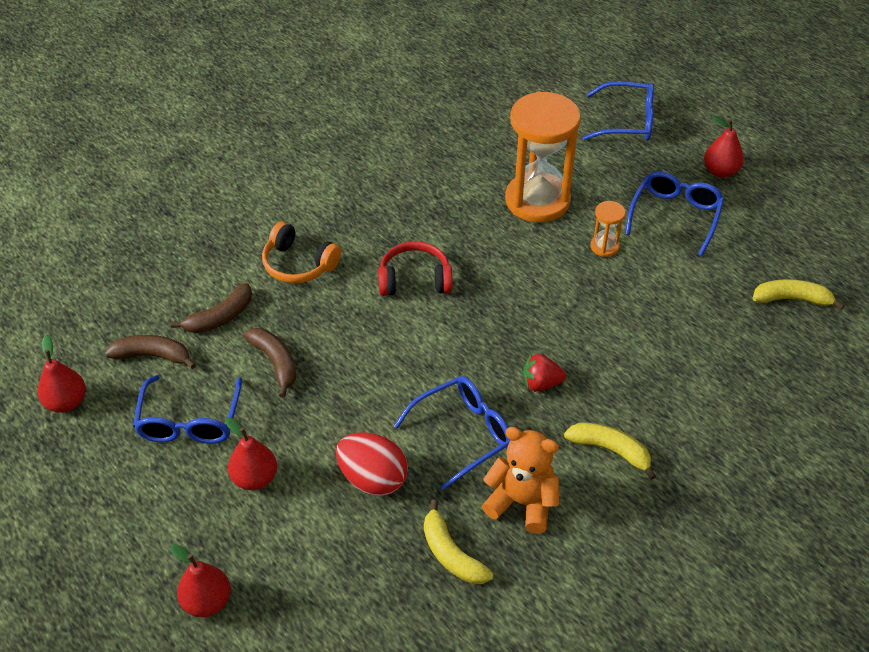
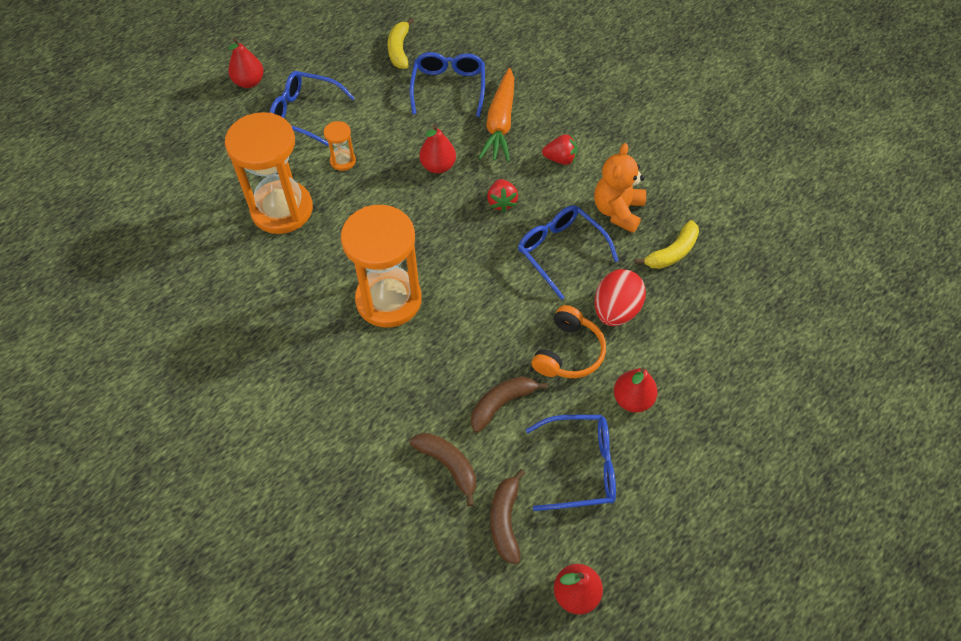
camera: 95 degrees left, 10 degrees up
red pear [170,544,231,617] -> red pear moved to [419,124,456,173]
orange headphones [262,222,341,283] -> orange headphones moved to [532,305,606,378]
red headphones [378,241,453,296] -> orange hourglass [341,205,422,328]
yellow banana [564,423,656,480] -> red strawberry [542,134,577,165]
blue glasses [583,81,654,141] -> blue glasses moved to [410,52,485,117]
none -> orange carrot [479,68,514,162]

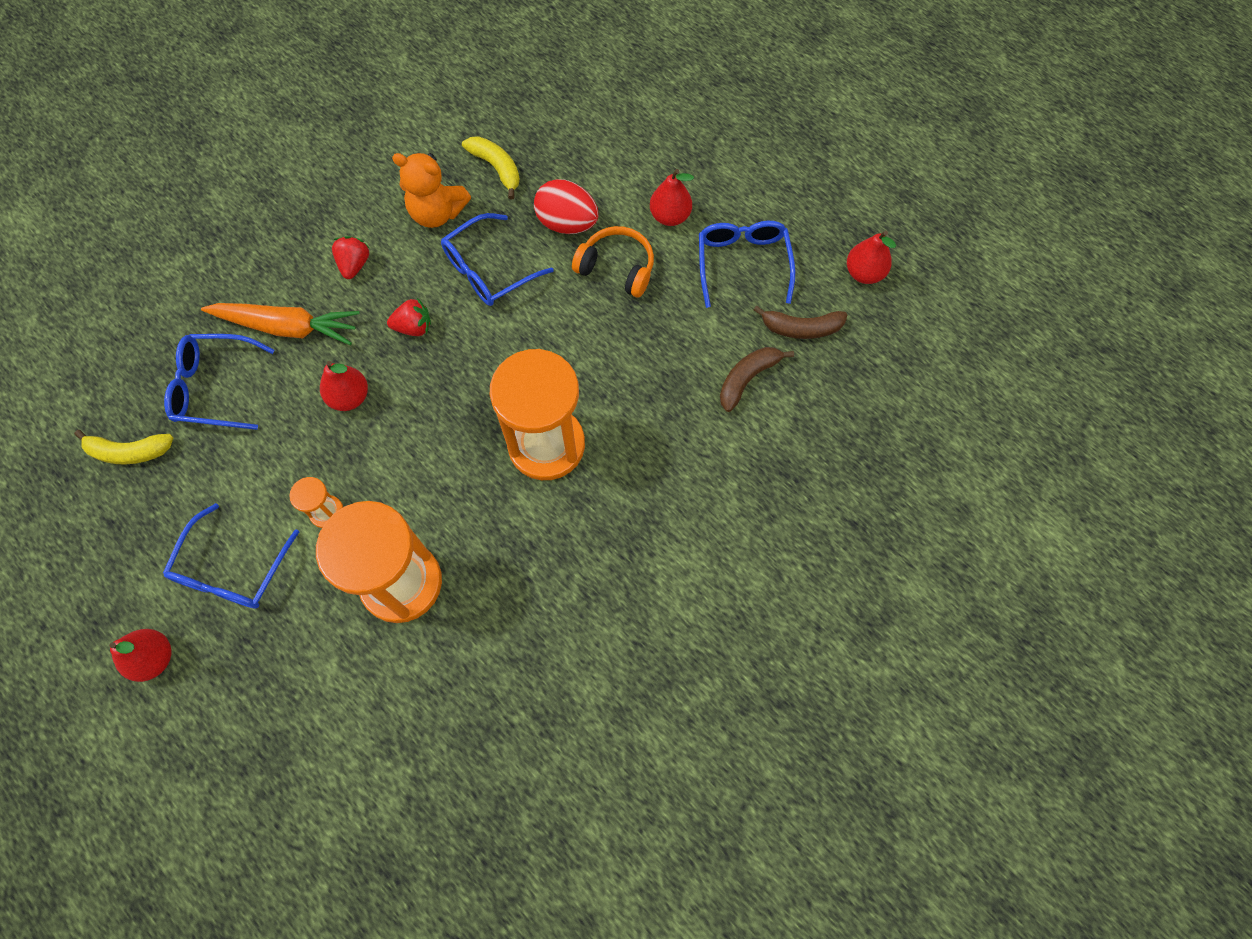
camera: 90 degrees left, 10 degrees up
brown banana [471,376,548,433] -> none

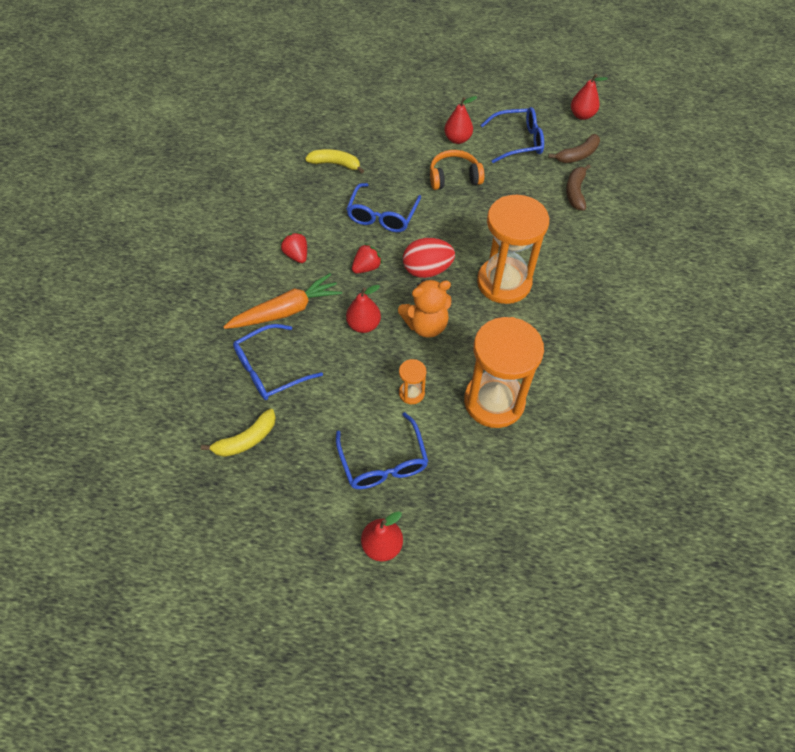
camera: 35 degrees left, 10 degrees down
orange teddy bear [392,153,471,228] -> orange teddy bear moved to [398,279,451,338]
red egg [534,179,599,234] -> red egg moved to [403,238,455,278]
blue glasses [699,221,795,308] -> blue glasses turned 120 degrees clockwise [481,107,544,163]

